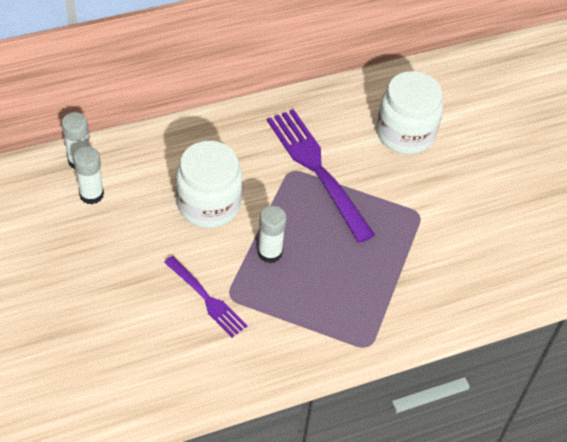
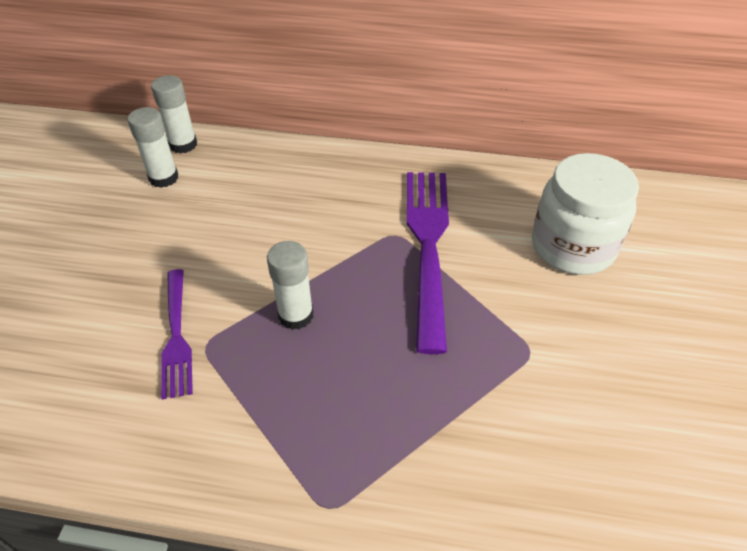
camera: 35 degrees right, 5 degrees down
white jar [176,141,242,228] -> none

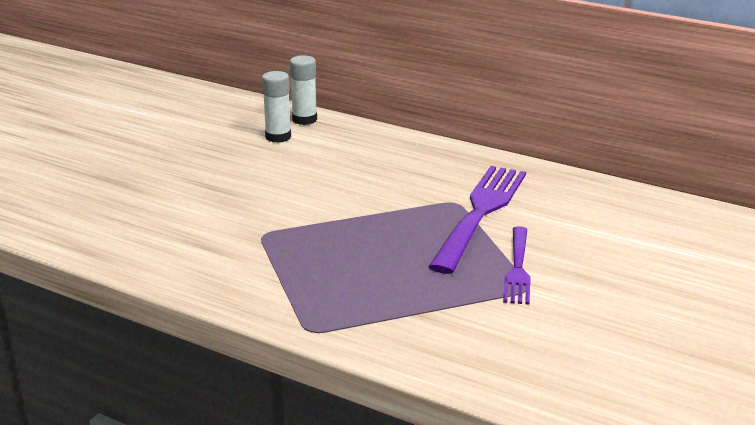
camera: 20 degrees right, 20 degrees down
purple fork [161,269,193,400] -> purple fork moved to [503,226,531,305]
white glue stick [267,241,313,330] -> none
white jar [532,153,639,275] -> none

